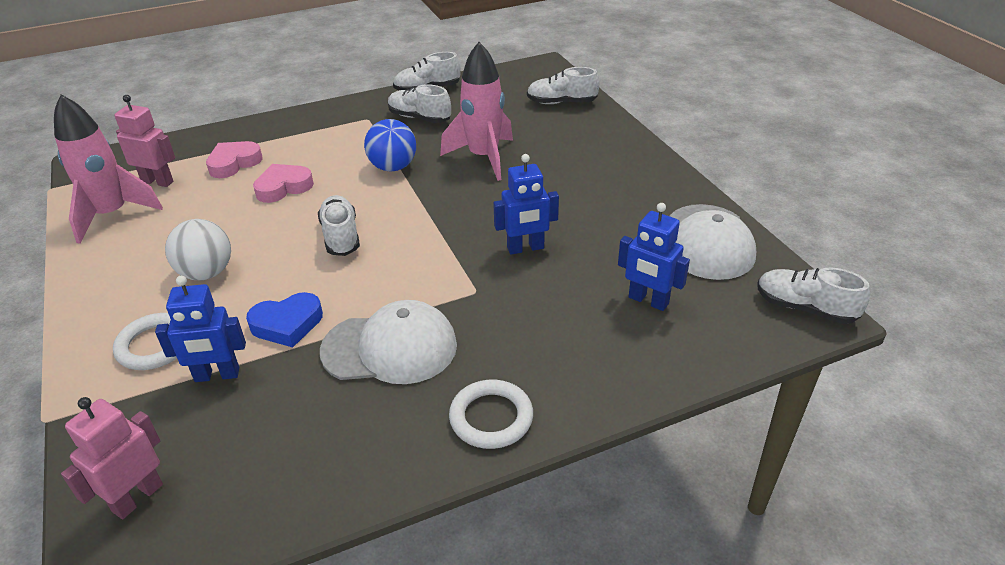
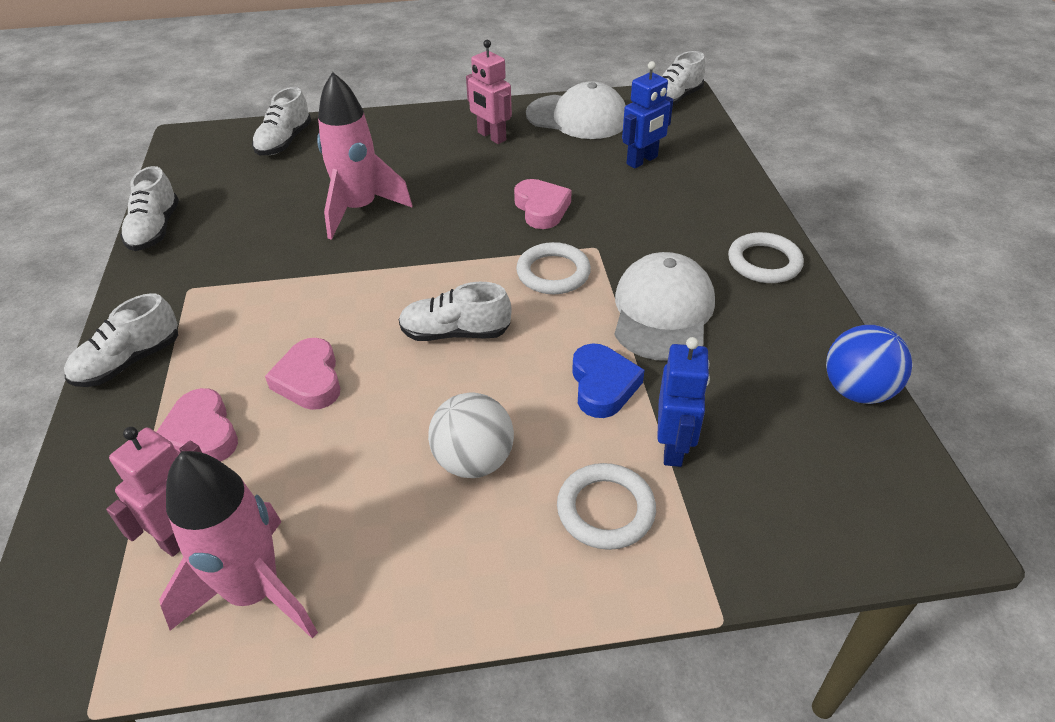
camera: 75 degrees left, 5 degrees up
pink robot [61,397,163,519] -> pink robot moved to [466,40,512,144]
blue ball [364,119,416,171] -> blue ball moved to [826,325,912,404]
white shoe [388,84,451,123] -> white shoe moved to [64,293,178,387]
blue robot [493,154,559,255] -> pink heart [514,179,572,229]
none -> white ring [516,242,591,294]

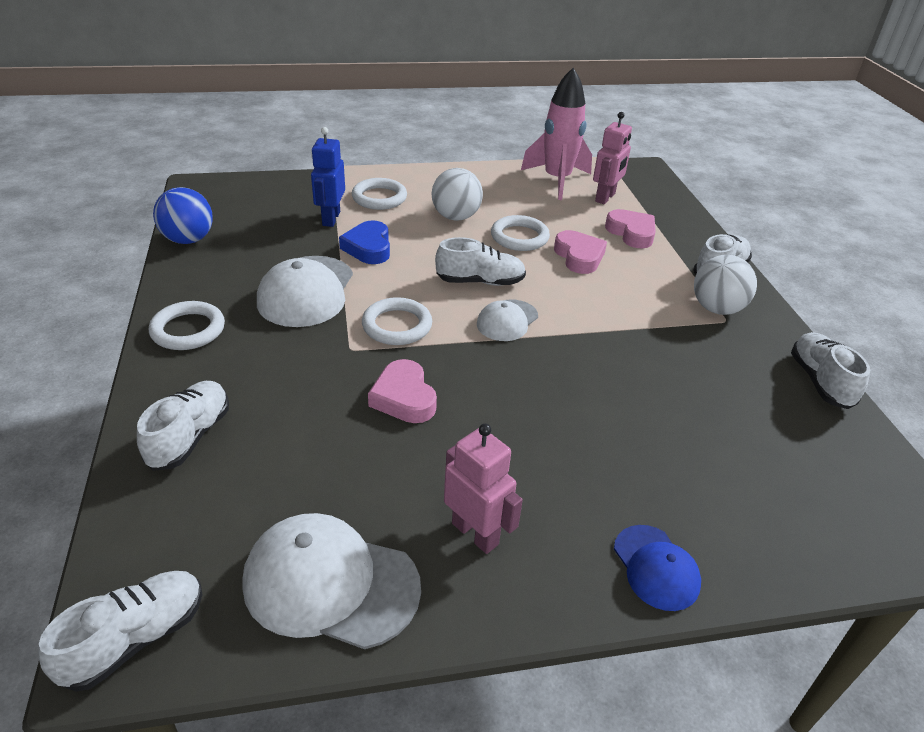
camera: 175 degrees right, 5 degrees down
white shoe [252,87,312,155] -> white shoe moved to [137,381,229,471]
pink rocket [317,72,412,240] -> none
blue robot [622,61,673,169] -> none
none -> white cap [477,299,538,341]
none -> white ring [491,215,550,251]
none -> blue cap [614,525,701,611]
none -> white ball [694,255,757,315]

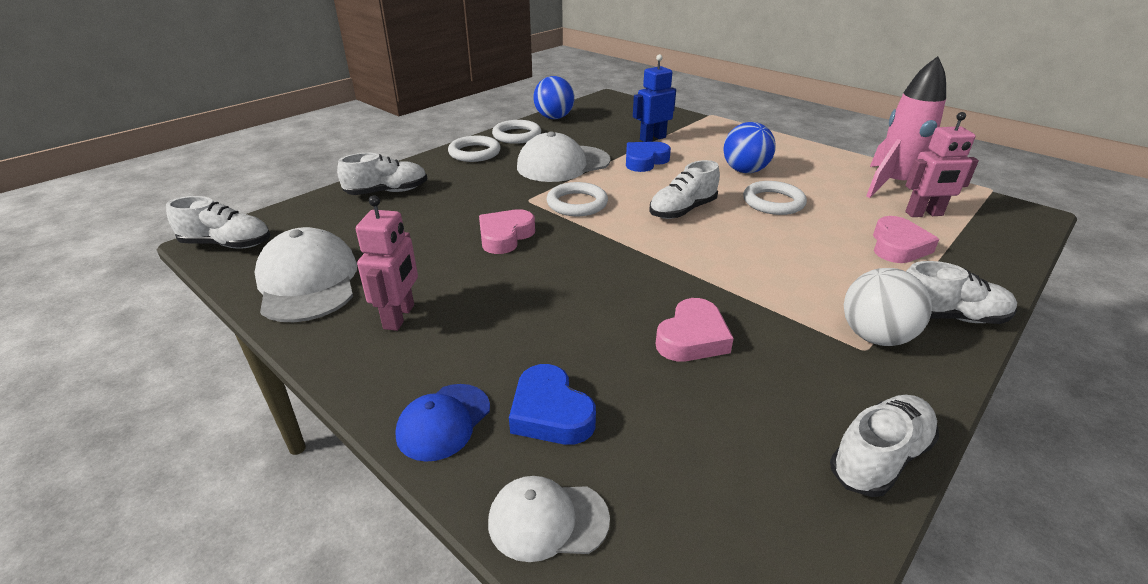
camera: 55 degrees right, 5 degrees down
white ring [352,178,407,210] -> white ring moved to [492,120,541,144]
white ball [432,168,483,221] -> blue ball [723,122,776,173]
white shoe [435,237,526,286] -> white shoe turned 90 degrees clockwise [649,160,720,219]
white cap [477,299,538,341] -> white cap moved to [488,476,610,562]
pink heart [554,230,607,274] -> pink heart moved to [656,298,734,361]
none -> blue heart [509,364,596,445]

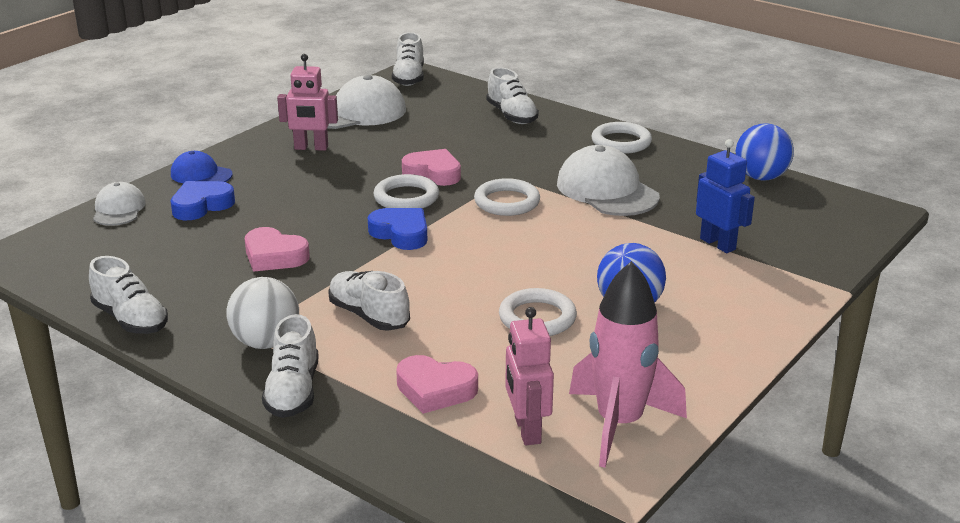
camera: 85 degrees right, 5 degrees down
white ring [492,120,541,144] -> white ring moved to [374,174,439,209]
blue heart [626,142,671,172] -> blue heart moved to [368,208,427,250]
white shoe [649,160,720,219] -> white shoe moved to [328,271,410,331]

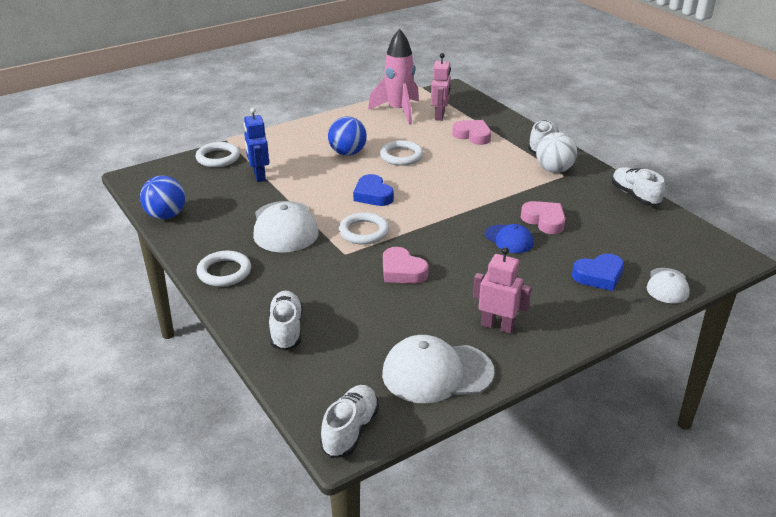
camera: 160 degrees left, 5 degrees up
blue cap [171,151,233,183] -> blue cap moved to [485,224,533,253]
white shoe [328,271,410,331] -> none
blue heart [368,208,427,250] -> blue heart moved to [353,174,394,206]
white ring [374,174,439,209] -> white ring moved to [196,142,240,167]

